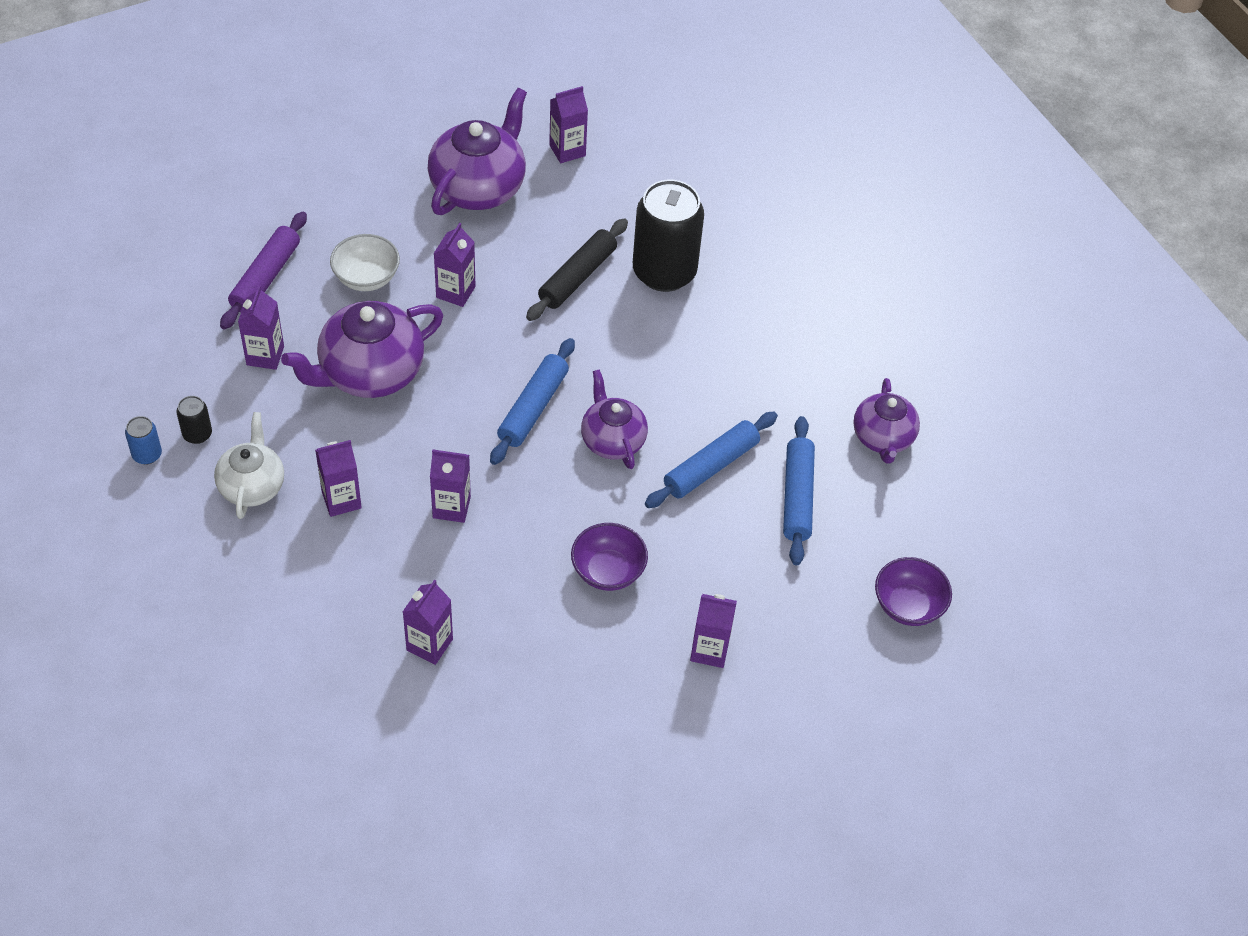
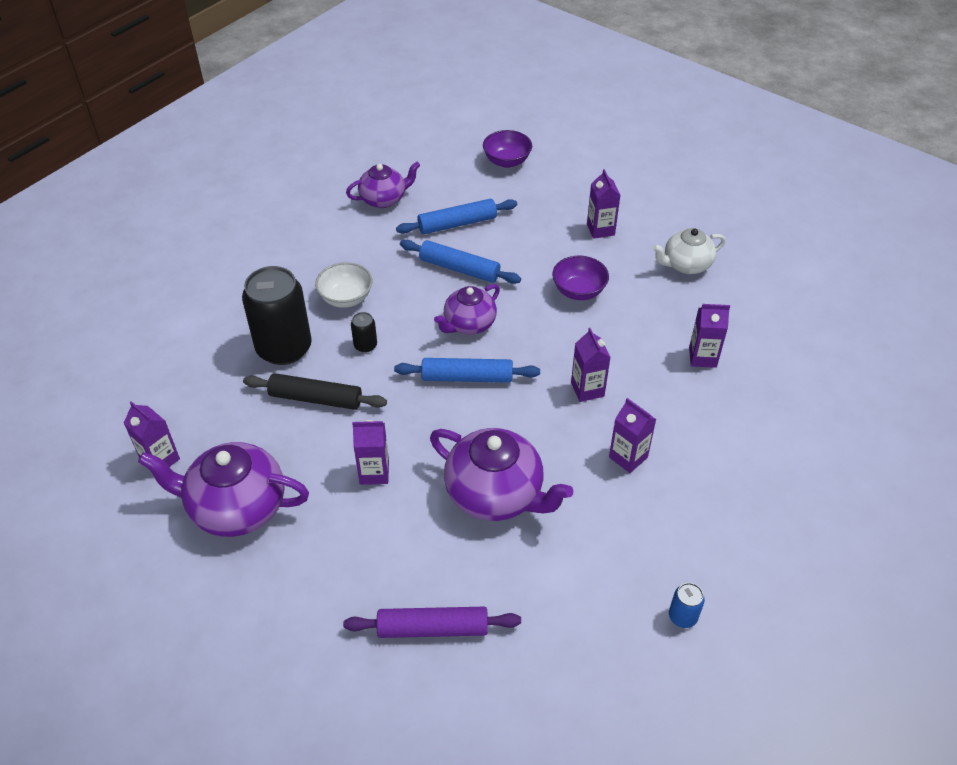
camera: 110 degrees left, 5 degrees down
black can [176,396,212,444] -> black can moved to [351,312,377,353]
white teapot [214,412,284,519] -> white teapot moved to [652,228,726,274]
purple carton [238,286,284,370] -> none
white bowl [330,234,400,291] -> white bowl moved to [315,262,372,308]

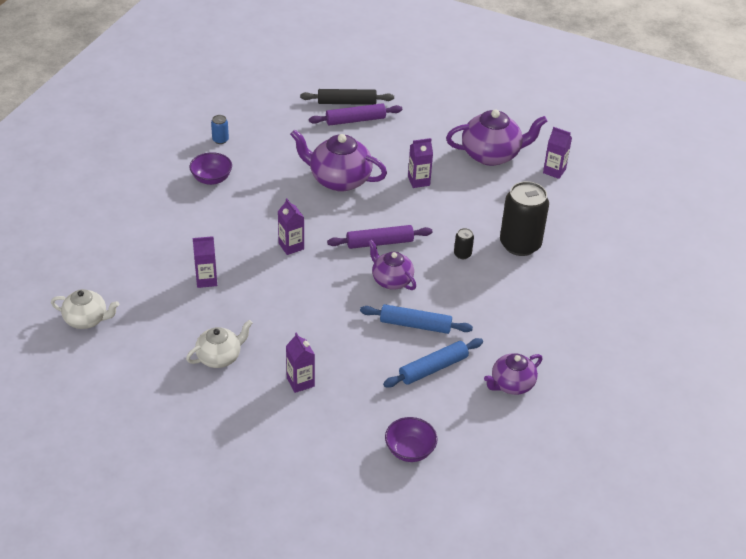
camera: 165 degrees right, 5 degrees down
black rolling pin [243,373,387,410] -> black rolling pin moved to [300,89,394,105]
white bowl [315,262,372,308] -> none
blue rolling pin [394,358,540,383] -> purple rolling pin [327,225,433,249]
purple teapot [434,284,500,334] -> purple teapot turned 75 degrees counterclockwise [368,239,416,290]
purple bowl [552,256,609,300] -> purple bowl moved to [190,152,232,185]
purple carton [609,398,657,473] -> none
none -> white teapot [51,289,119,329]

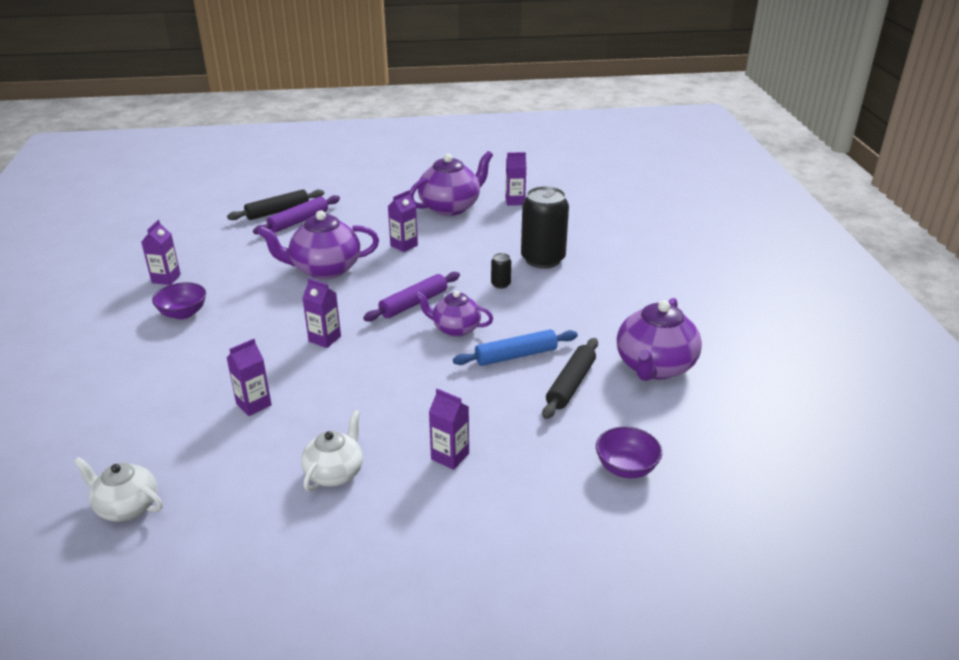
camera: 30 degrees left, 10 degrees down
white teapot [51,289,119,329] -> white teapot turned 135 degrees counterclockwise [74,457,163,522]
blue can [211,115,229,144] -> purple carton [141,220,181,285]
blue rolling pin [383,338,483,388] -> black rolling pin [542,338,598,419]
purple teapot [484,353,543,395] -> purple teapot [617,298,702,381], size x1.61

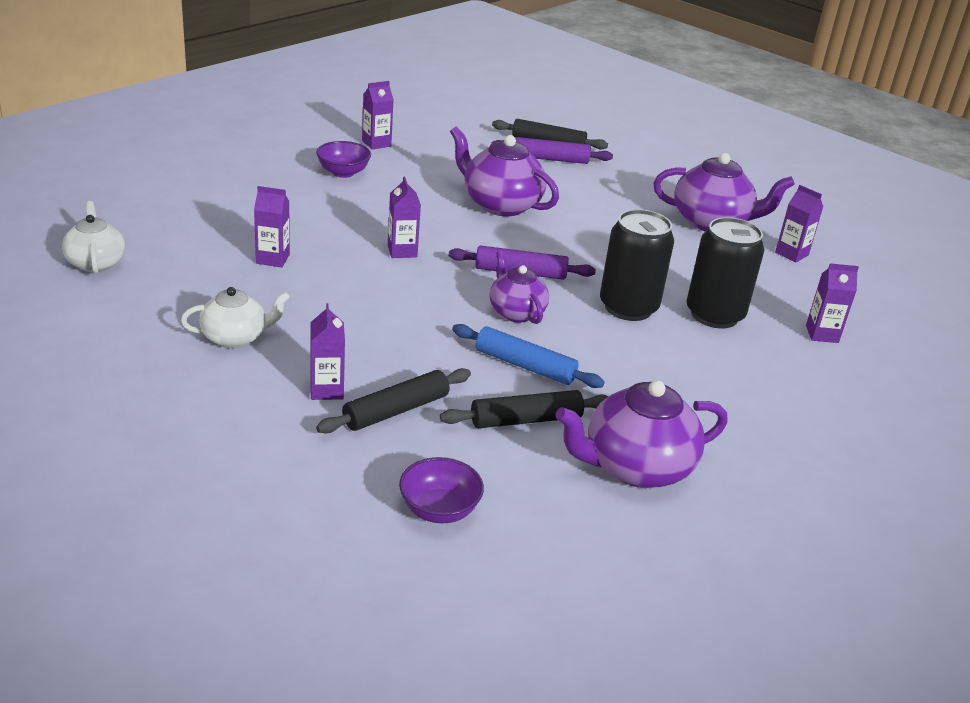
camera: 45 degrees right, 0 degrees up
purple carton [388,190,418,252] -> purple carton moved to [806,263,859,343]
black can [491,253,511,289] -> black can [600,209,674,321], size x2.37
none -> black rolling pin [316,368,471,434]

